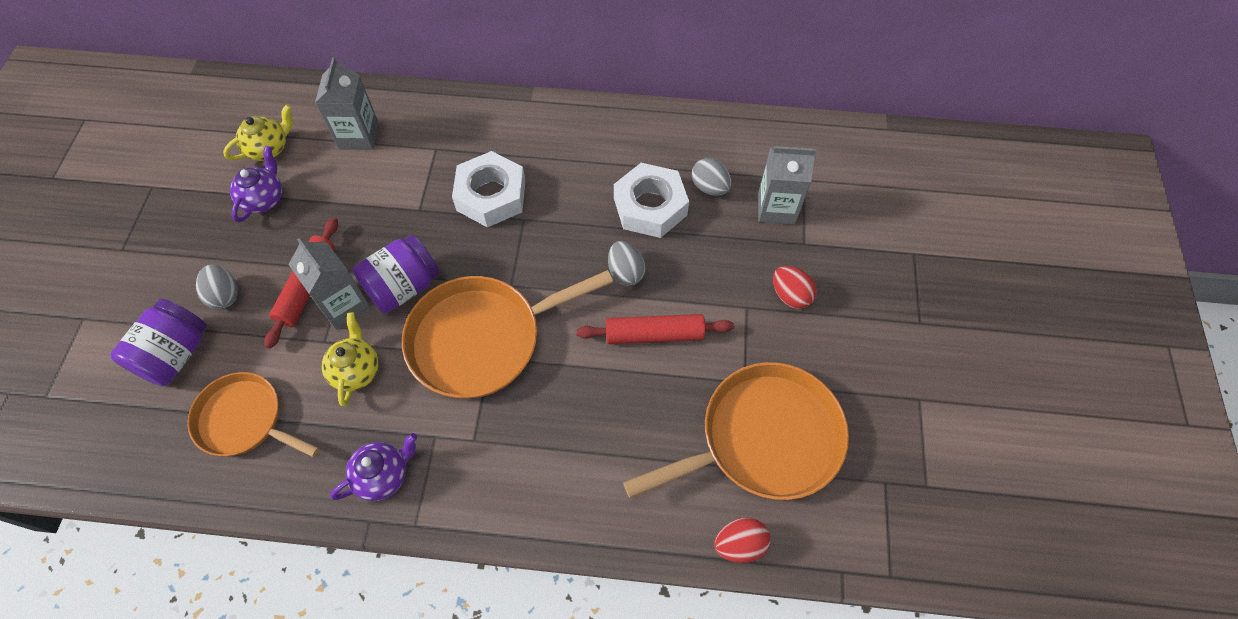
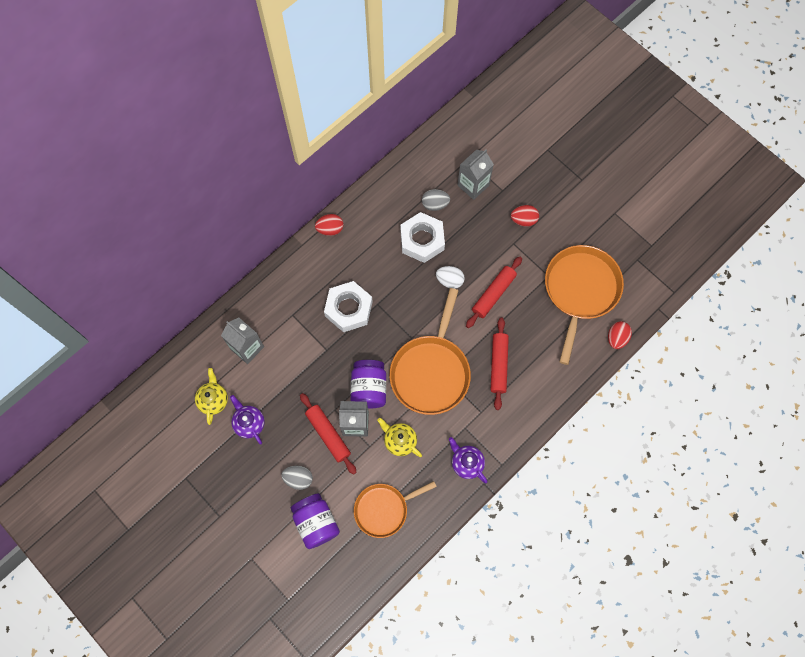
camera: 50 degrees left, 10 degrees up
purple teapot [330,433,417,501] -> purple teapot turned 45 degrees counterclockwise [449,437,488,483]
grey egg [608,241,646,286] -> white egg [436,266,465,289]
none -> red egg [315,214,344,236]
none -> red rolling pin [491,318,509,410]

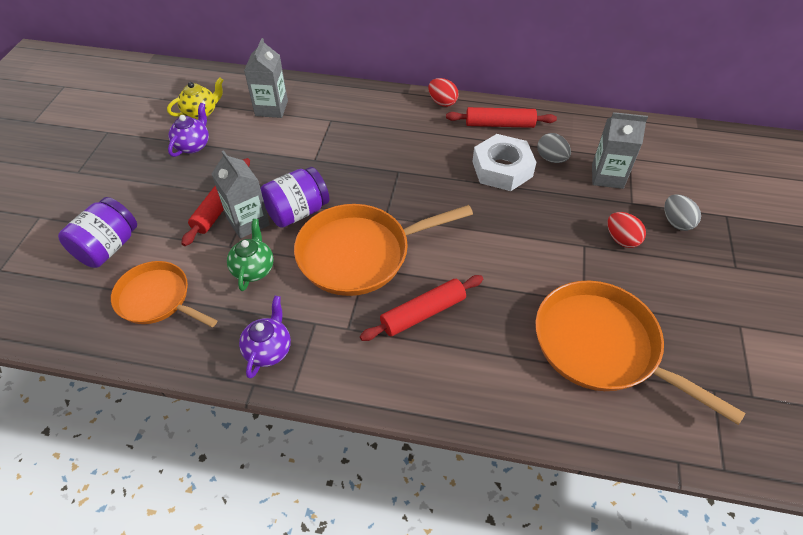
camera: 55 degrees right, 20 degrees down
grey egg [281,466,313,490] -> grey egg moved to [664,194,701,231]
white nut [324,281,373,332] -> none
yellow teapot [377,418,422,457] -> green teapot [227,219,274,291]
white egg [436,266,465,289] -> none
red rolling pin [466,257,522,328] -> red rolling pin moved to [446,107,557,128]
orange pan [545,245,624,365] -> orange pan turned 120 degrees counterclockwise [535,281,746,425]
red egg [608,321,632,349] -> none

